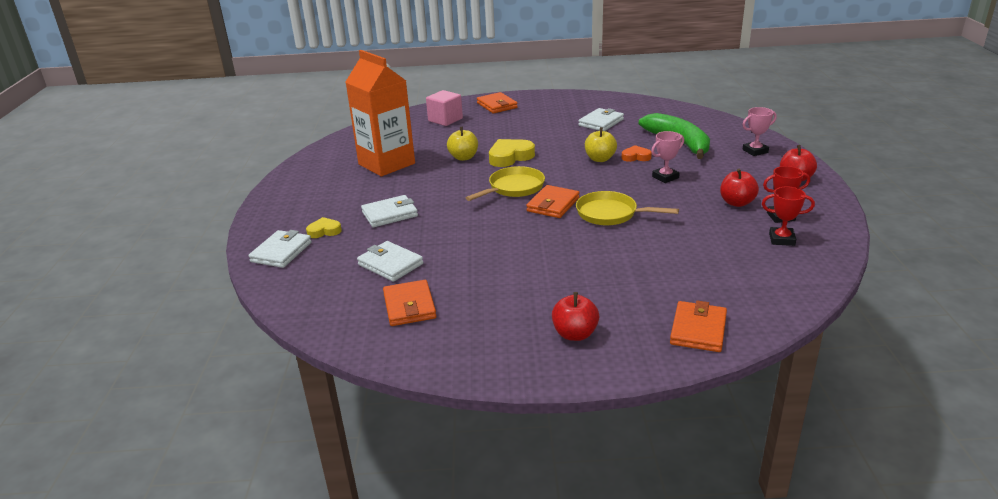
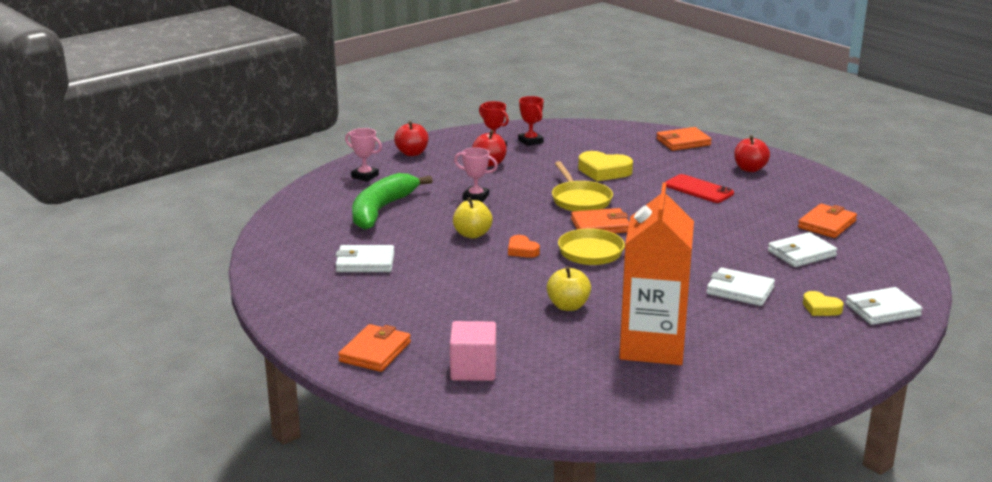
camera: 130 degrees left, 5 degrees down
white wallet [357,241,423,282] -> white wallet turned 60 degrees clockwise [768,232,837,267]
yellow heart [489,139,535,167] -> yellow heart moved to [578,151,633,181]
orange heart [621,145,652,162] -> orange heart moved to [508,235,540,258]
none -> red phone [665,174,734,203]

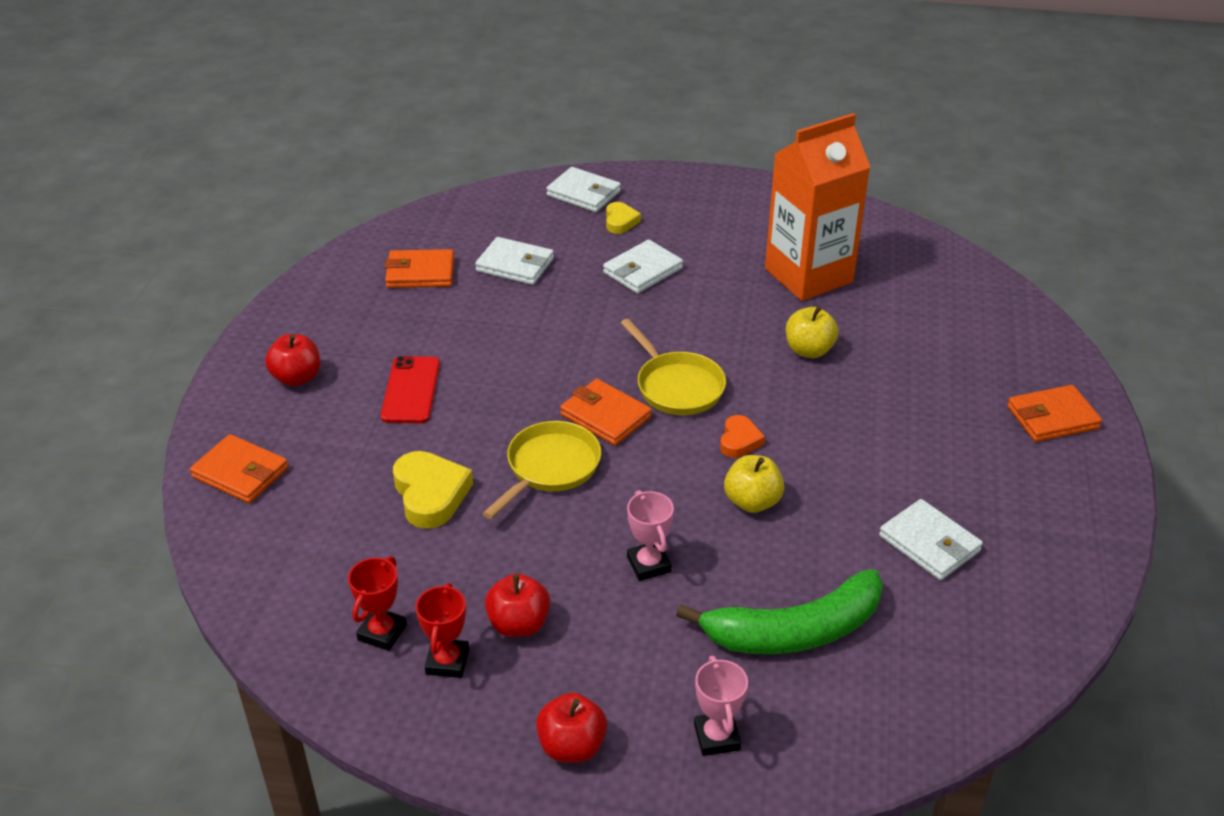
camera: 130 degrees left, 15 degrees up
pink cube [450,321,496,381] -> none
white wallet [707,268,775,306] -> white wallet turned 60 degrees clockwise [603,240,683,294]

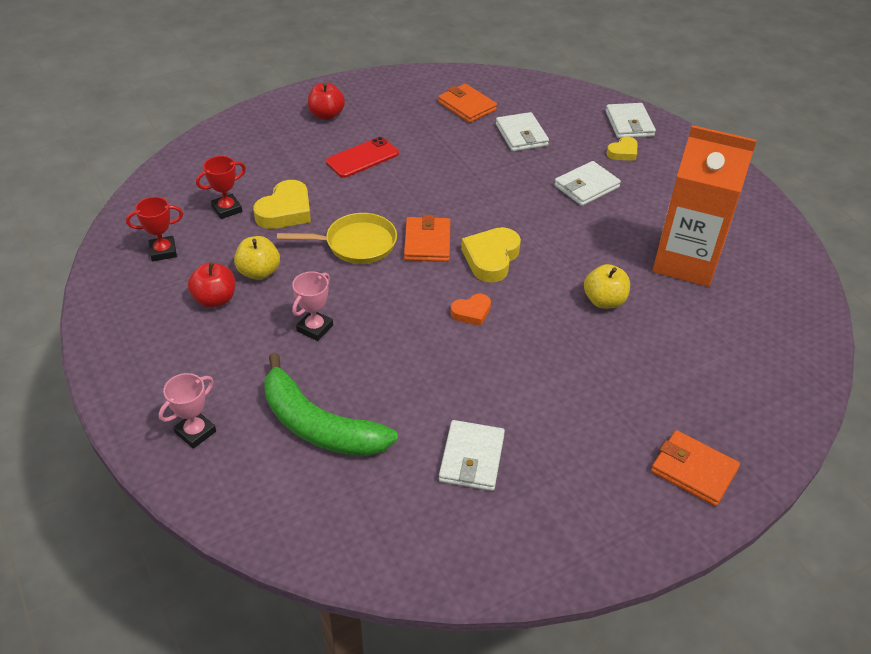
camera: 50 degrees right, 5 degrees up
orange wallet [190,434,289,503] -> none
red trophy [415,583,469,678] -> red trophy moved to [196,156,246,219]
red apple [536,692,607,763] -> none
white wallet [603,240,683,294] -> white wallet turned 45 degrees counterclockwise [554,161,621,206]
yellow pan [621,319,726,415] -> yellow heart [461,227,521,283]
yellow apple [724,455,784,513] -> yellow apple moved to [234,236,280,280]

